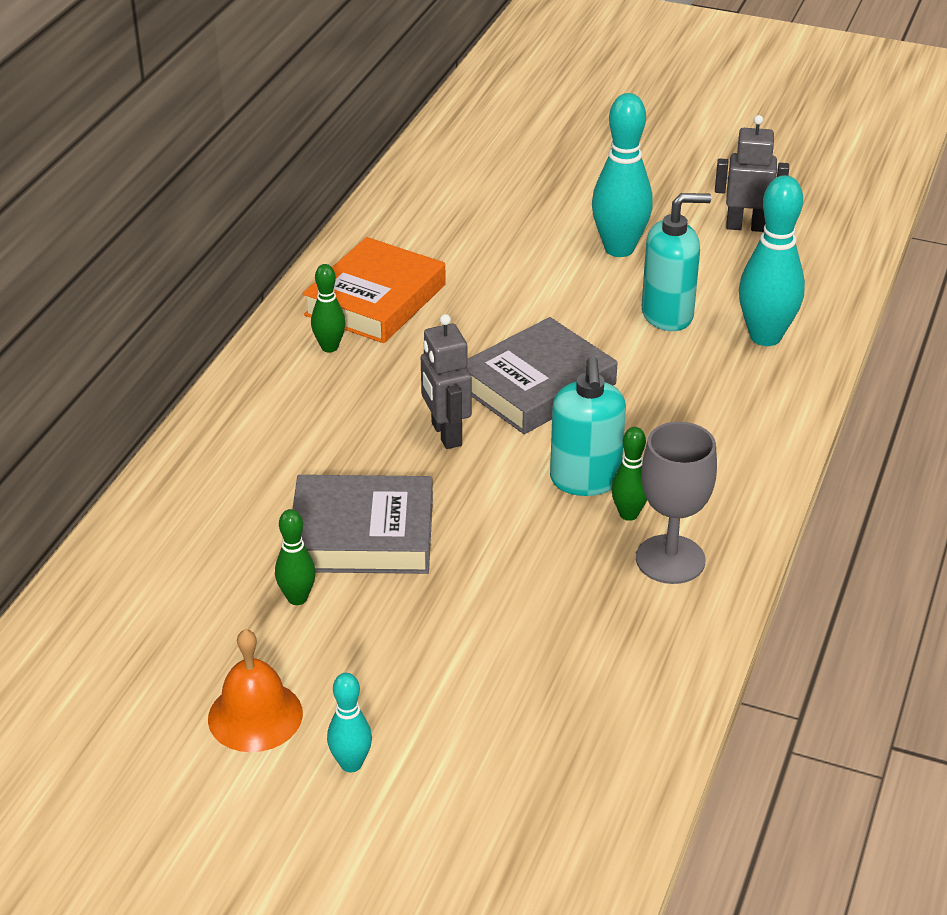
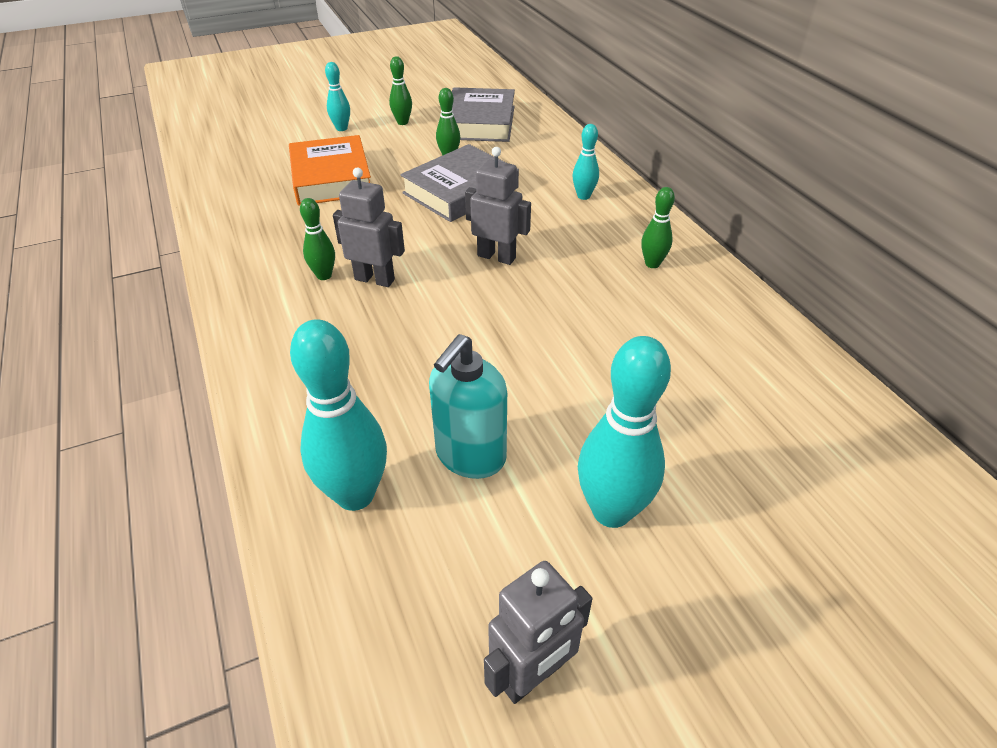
camera: 135 degrees right, 5 degrees up
orange bell [208,629,303,752] -> green bowling pin [389,56,412,125]
orange book [302,237,446,343] -> orange book moved to [289,135,371,206]
grey book [466,317,617,434] -> grey book moved to [452,87,515,142]
turquoise soap dispenser [550,356,626,496] -> grey robot [333,168,405,287]
grey goblet [636,422,717,584] -> none
none -> turquoise bowling pin [572,124,599,200]

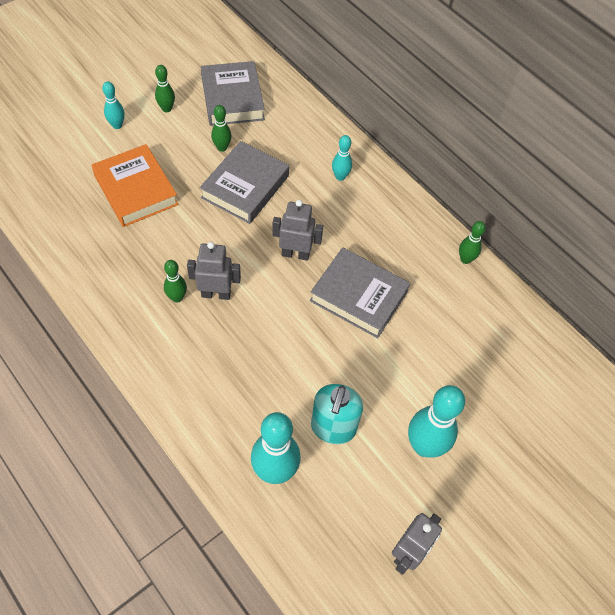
camera: 20 degrees left, 15 degrees up
green bowling pin [641,187,675,268] -> green bowling pin moved to [459,221,486,264]
none -> grey book [310,247,410,338]

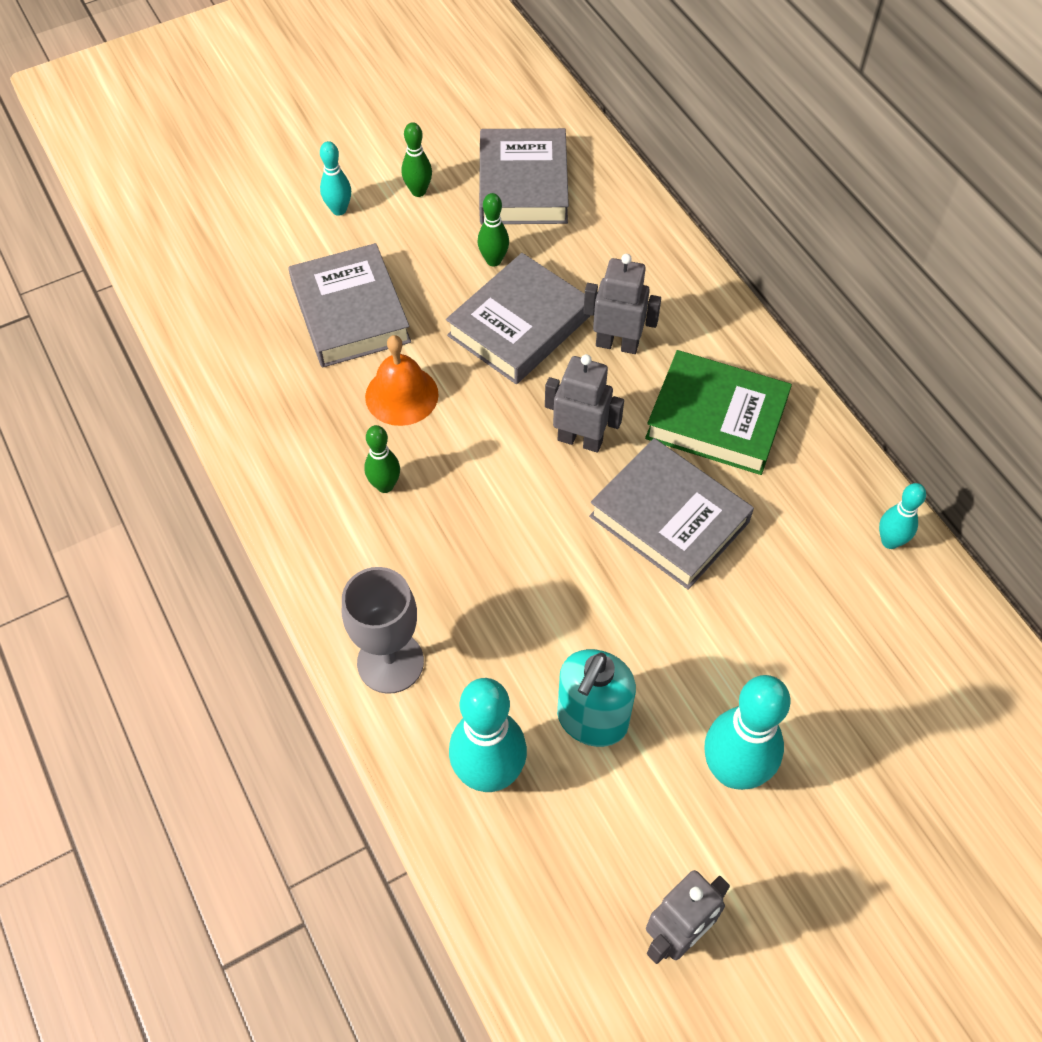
camera: 15 degrees right, 0 degrees up
orange book [92,144,179,227] -> grey book [288,243,411,368]
grey robot [187,242,241,300] -> grey robot moved to [583,254,661,354]
turquoise bowling pin [332,135,352,181] -> turquoise bowling pin moved to [879,483,926,549]
green bowling pin [459,221,486,264] -> none
none -> grey goblet [342,567,424,694]
none -> orange bell [365,335,439,426]
none -> green book [645,350,792,475]

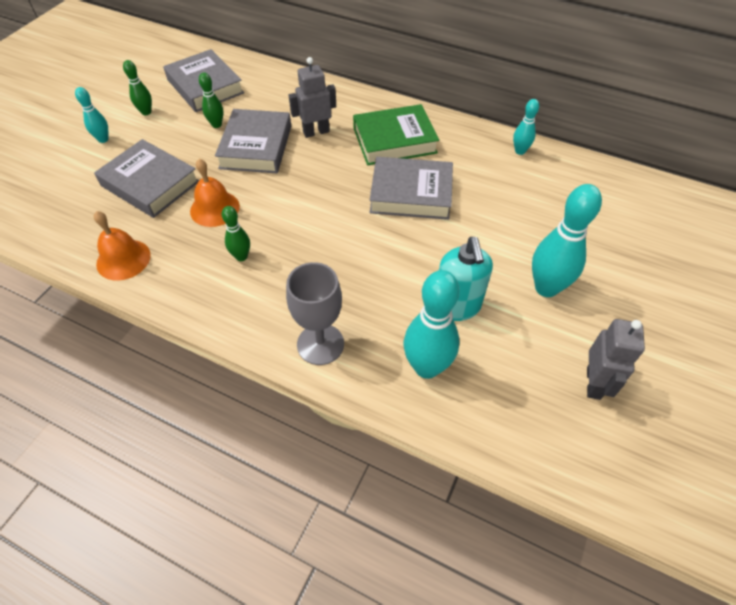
camera: 35 degrees left, 5 degrees down
grey robot [545,354,624,453] -> none
none -> orange bell [94,211,151,281]

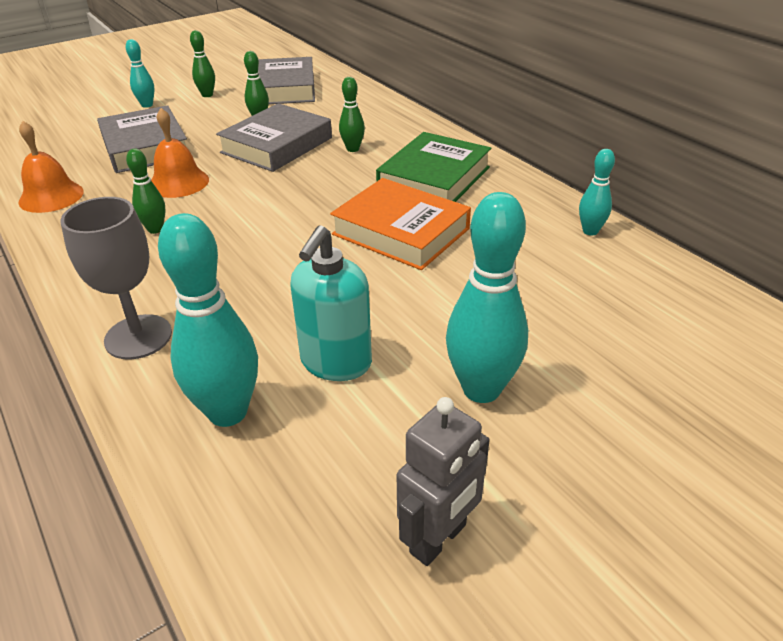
camera: 30 degrees right, 15 degrees down
grey robot [289,57,336,138] -> green bowling pin [339,77,365,152]
green book [353,104,439,165] -> green book turned 75 degrees counterclockwise [376,132,491,202]
grey book [369,157,453,220] -> orange book [330,178,471,270]

